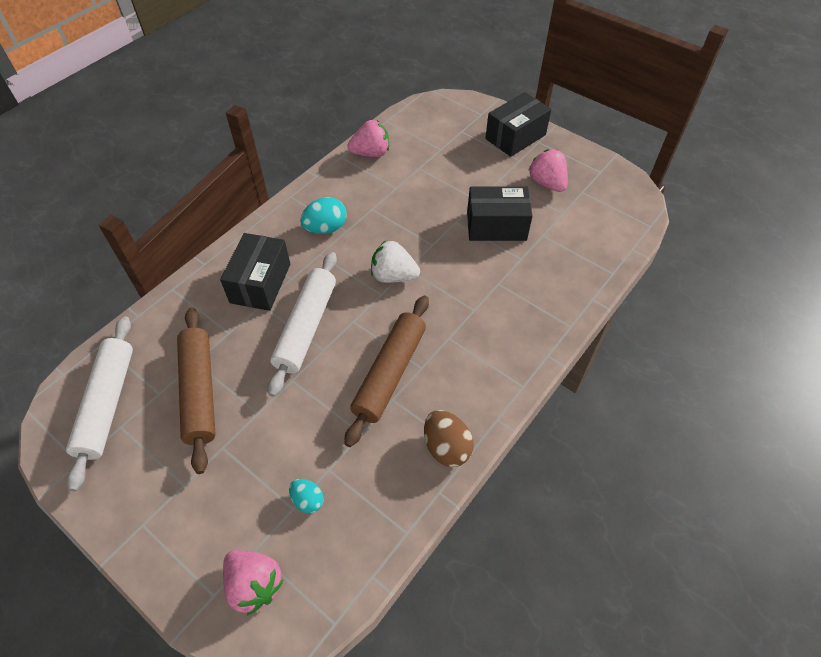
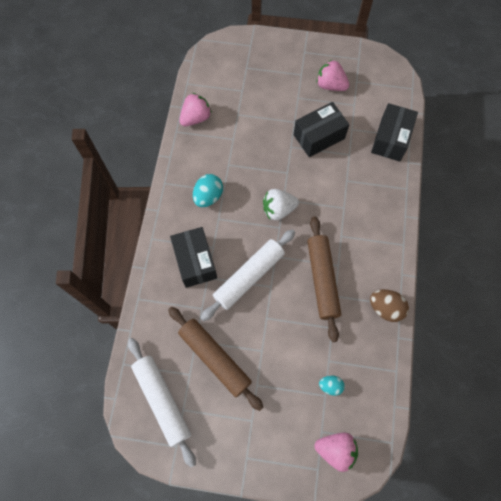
camera: 30 degrees left, 15 degrees up
white rolling pin [268,252,337,397] -> white rolling pin turned 60 degrees clockwise [200,229,295,321]
black box [485,92,551,157] -> black box moved to [371,103,418,161]

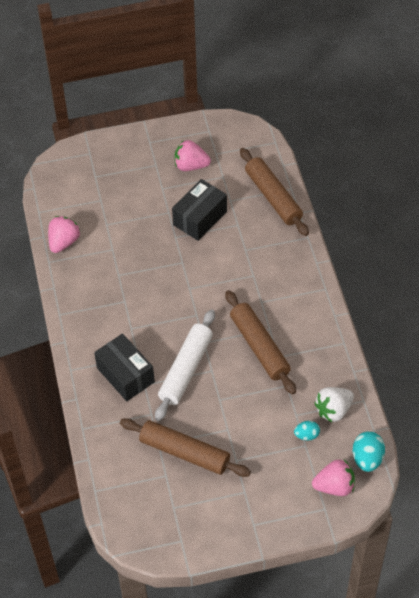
camera: 20 degrees left, 15 degrees down
white rolling pin [128,338,196,467] -> none
turquoise egg [193,174,223,207] -> turquoise egg moved to [353,431,385,472]
white strawberry [263,189,299,220] -> white strawberry moved to [314,387,354,422]
brown egg [370,289,409,322] -> none
black box [371,103,418,161] -> brown rolling pin [240,148,309,236]

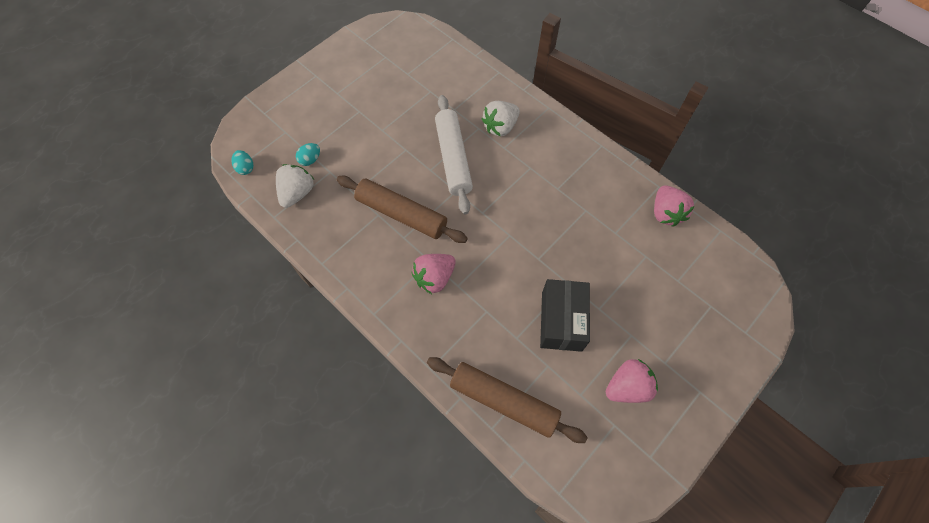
camera: 145 degrees right, 10 degrees up
black box [94,333,155,401] -> white strawberry [482,101,520,136]
brown rolling pin [120,418,251,477] -> none
pink strawberry [312,460,355,496] -> pink strawberry moved to [412,254,456,294]
turquoise egg [353,431,385,472] -> turquoise egg [231,150,254,175], size x0.62

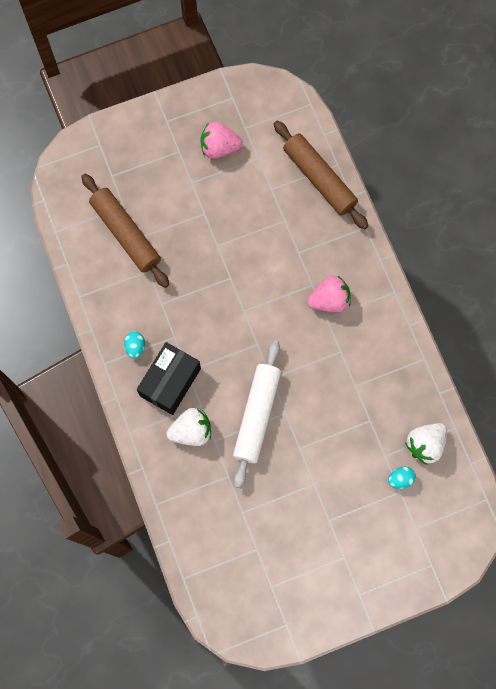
camera: 155 degrees left, 10 degrees up
turquoise egg [231,150,254,175] -> turquoise egg moved to [124,331,145,359]
brown rolling pin [337,176,468,243] -> brown rolling pin moved to [81,174,169,288]
black box [540,279,590,352] -> black box moved to [137,342,201,415]
pink strawberry [654,185,695,227] -> none

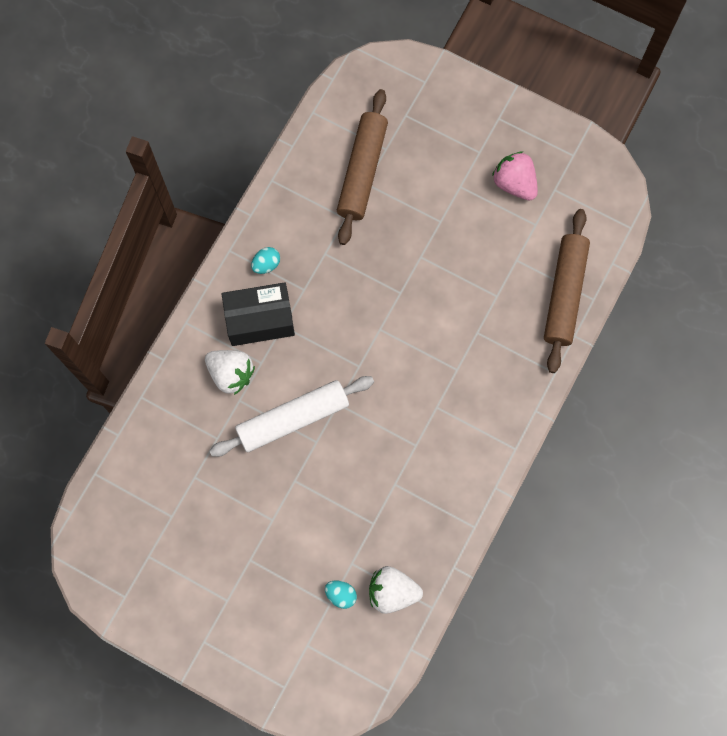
camera: 50 degrees right, 0 degrees up
pink strawberry [307,276,351,312] -> none

